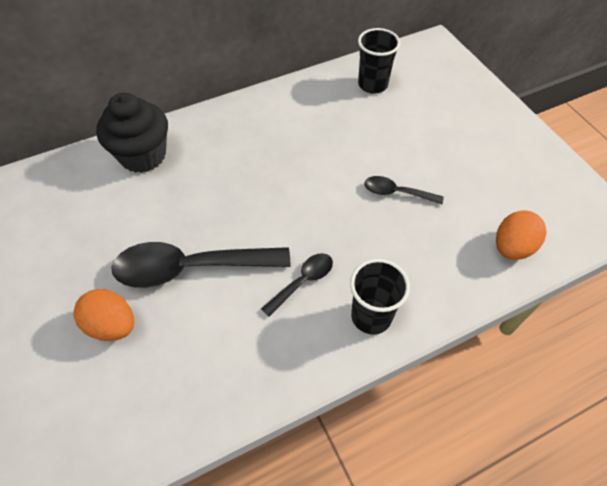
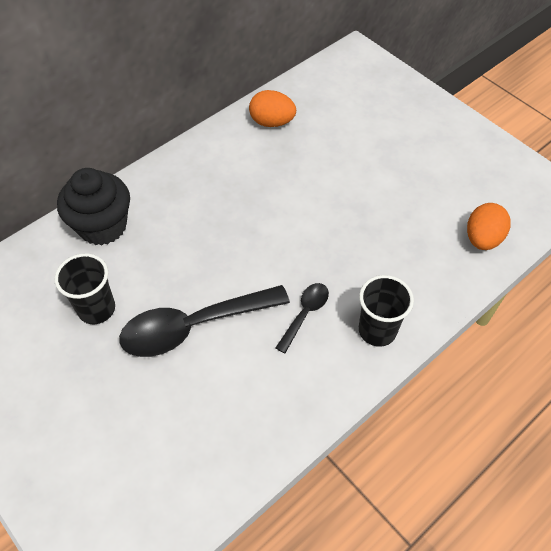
camera: 15 degrees left, 0 degrees up
orange egg [74,289,134,341] -> orange egg moved to [249,90,296,127]
black cup [358,28,400,94] -> black cup moved to [54,253,115,324]
black spoon [364,176,444,204] -> none

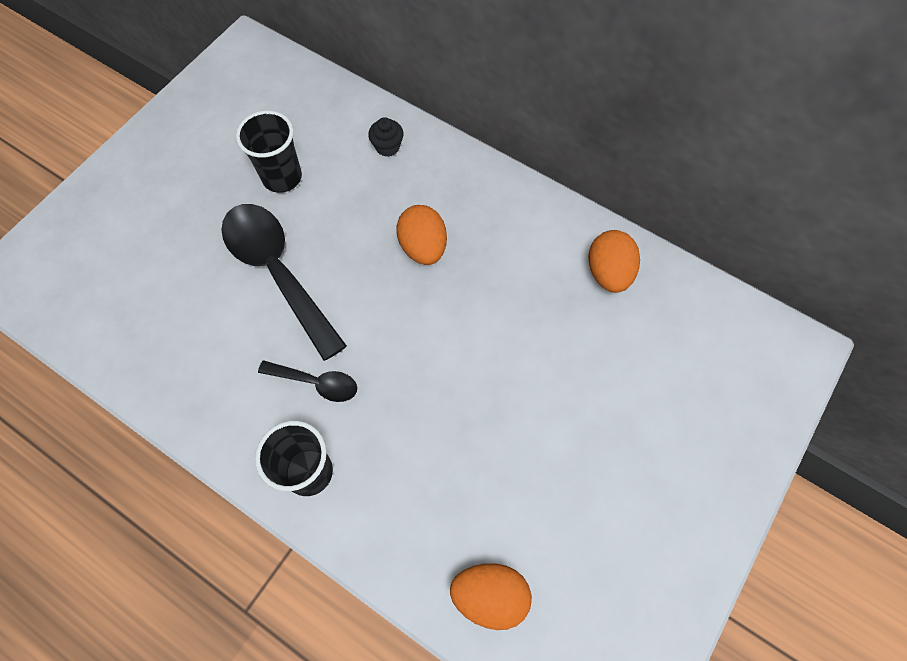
camera: 75 degrees right, 10 degrees up
black cupcake [57,168,130,245] -> black cupcake [368,117,404,157], size x0.44
none -> orange egg [396,205,447,265]

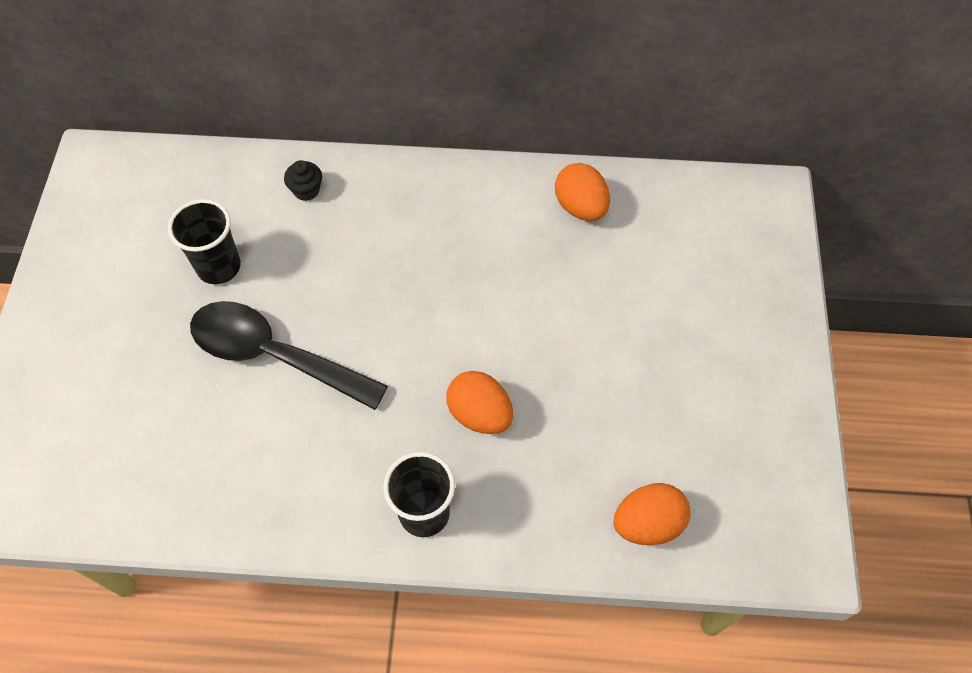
camera: 30 degrees left, 5 degrees down
black spoon [258,360,357,402] -> none
orange egg [396,205,447,265] -> orange egg moved to [446,371,513,434]

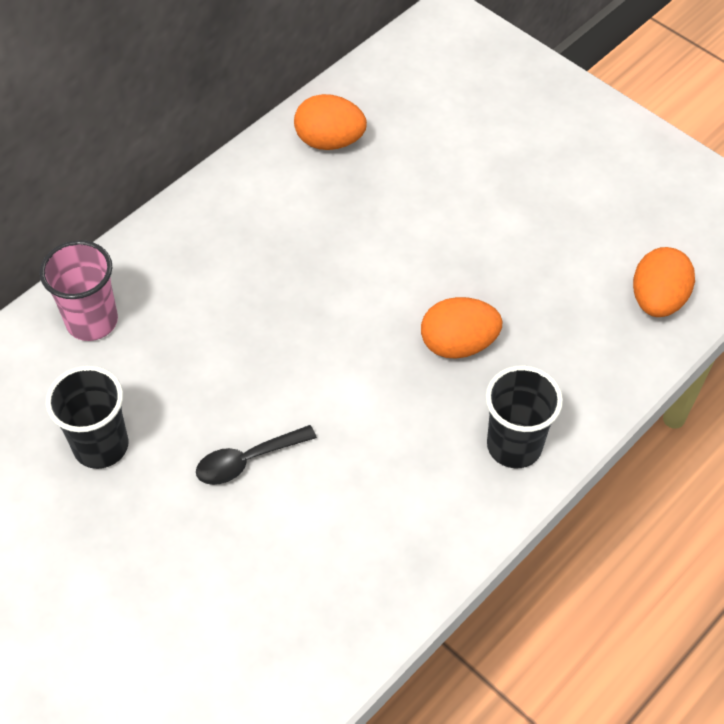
camera: 50 degrees left, 5 degrees down
black spoon [190,301,388,410] -> black spoon [196,425,317,485], size x0.50
black cupcake [284,160,322,201] -> pink cup [40,240,118,341]

